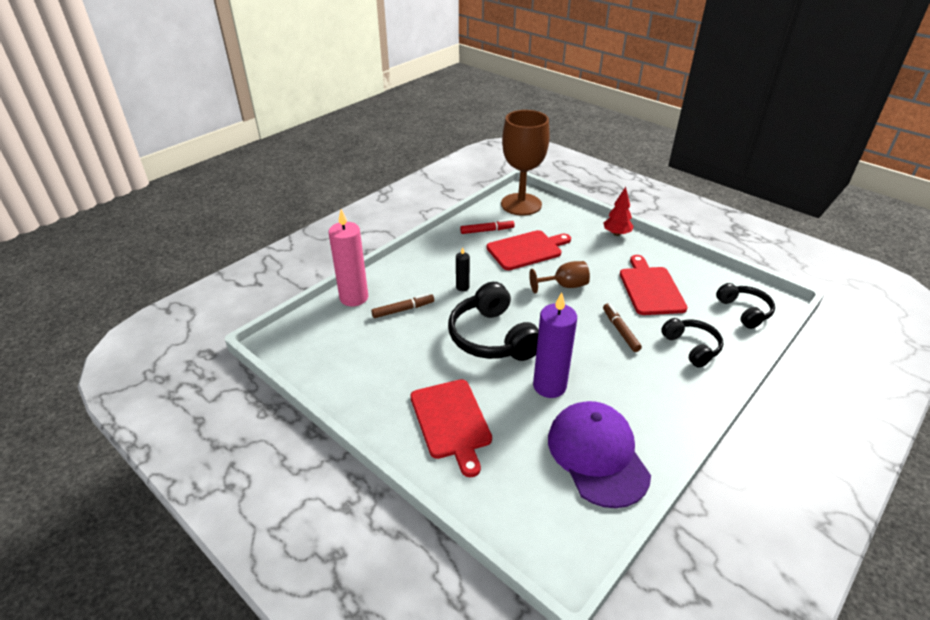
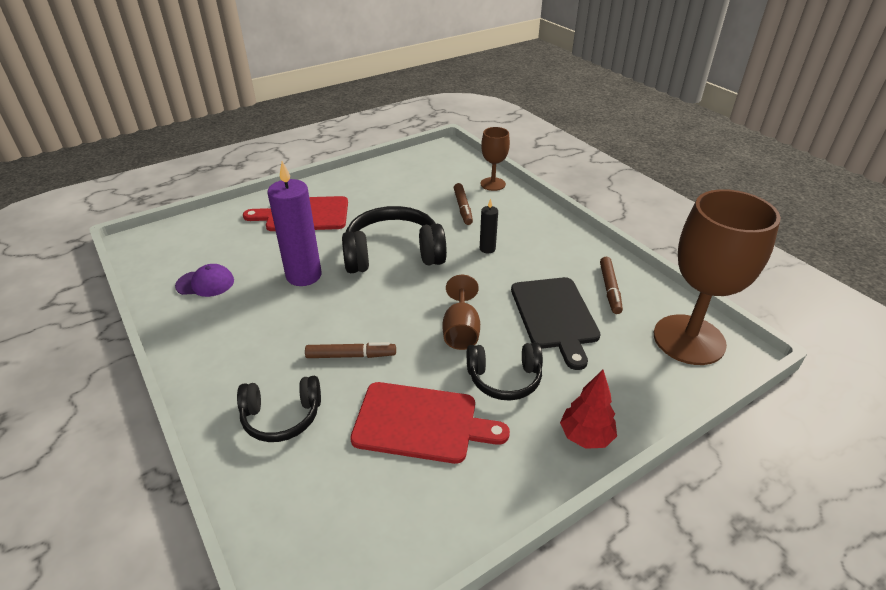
camera: 105 degrees right, 0 degrees up
pink candle [329,209,368,306] -> brown goblet [481,127,510,191]
red marker [460,219,515,234] -> brown marker [600,257,623,314]
red cutting board [487,230,571,270] -> black cutting board [511,277,601,370]
purple cap [548,401,651,508] -> purple cap [175,264,234,297], size x0.49
black headphones [716,283,775,329] -> black headphones moved to [467,343,543,400]

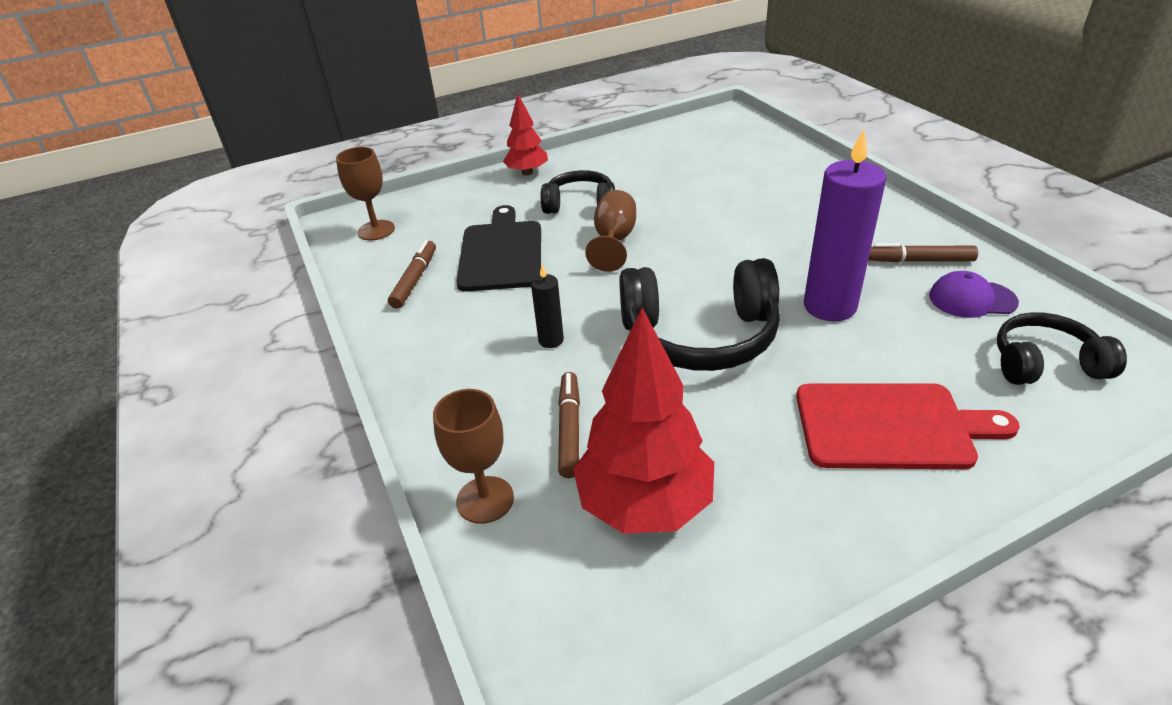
camera: 170 degrees left, 0 degrees up
black headphones [237,376,321,442] -> black headphones moved to [997,312,1127,385]
brown marker [305,342,396,358] -> brown marker moved to [868,243,978,262]
red cutting board [350,382,510,464] -> none
brown goblet [654,189,781,365] -> brown goblet [336,147,395,240], size x0.50
none -> red tree [573,308,714,534]

